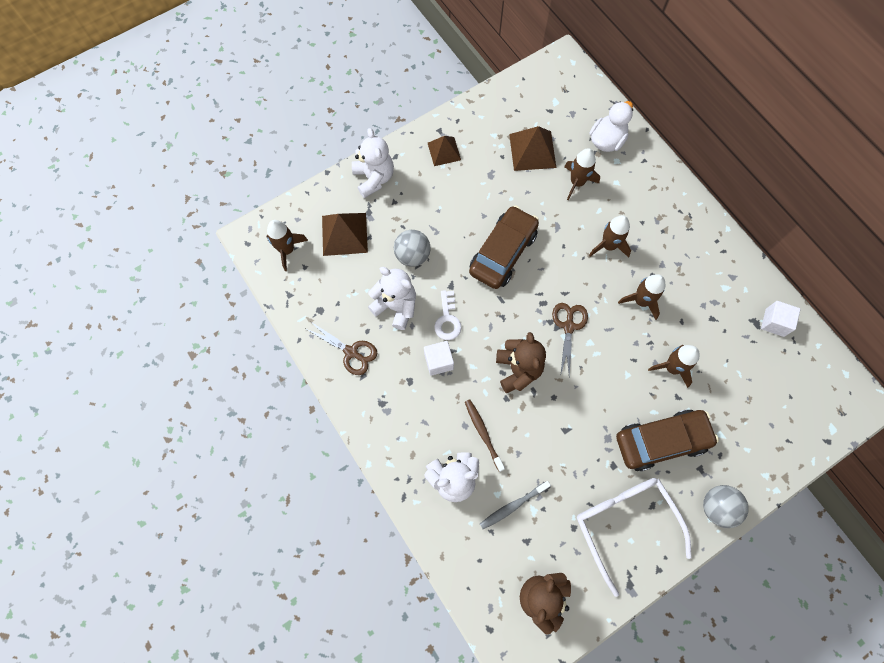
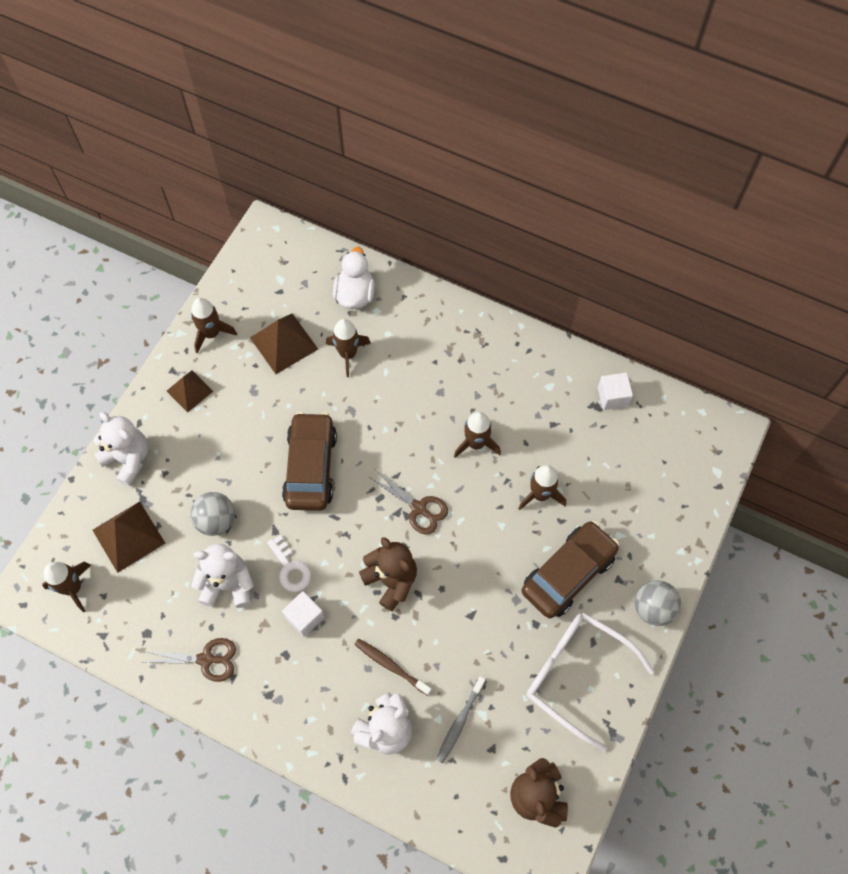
camera: 30 degrees left, 5 degrees down
brown scissors [552,303,588,376] -> brown scissors turned 150 degrees clockwise [368,469,448,535]
brown rocket [589,215,631,258] -> brown rocket moved to [191,298,237,354]

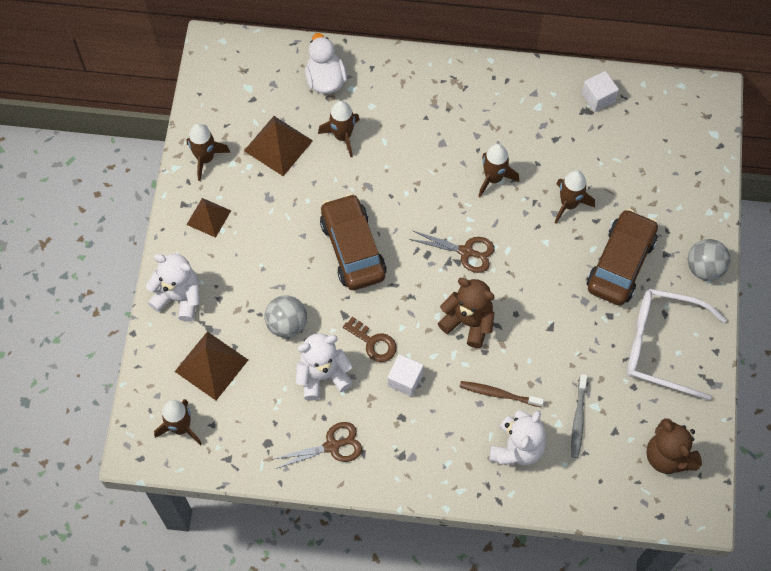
camera: 20 degrees left, 0 degrees up
white key [267,535,311,592] -> brown key [343,317,396,362]

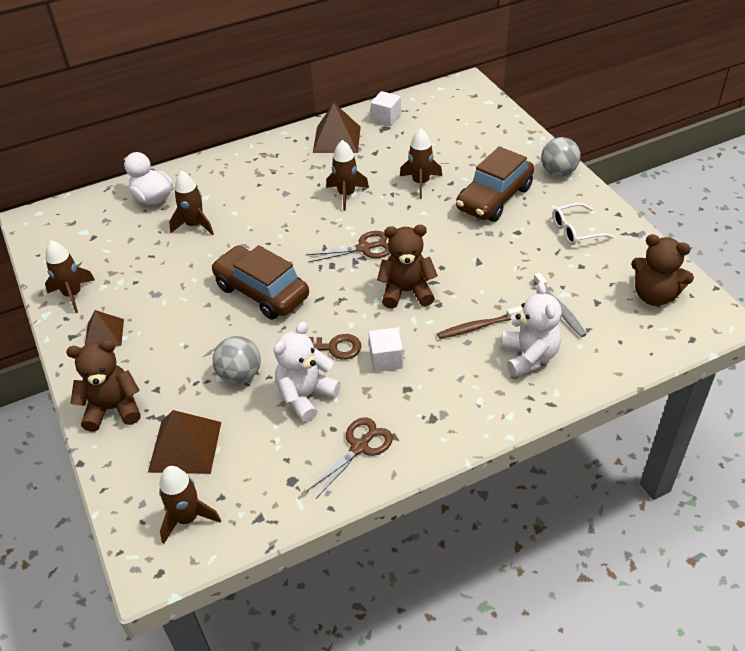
camera: 30 degrees left, 20 degrees down
white teddy bear [146,254,200,322] -> brown teddy bear [66,340,141,432]
brown pyramid [244,116,313,176] -> brown pyramid moved to [313,103,361,153]
brown car [587,209,658,306] -> brown car turned 135 degrees counterclockwise [456,146,534,222]
white glasses [627,289,727,400] -> white glasses [553,203,615,245], size x0.55

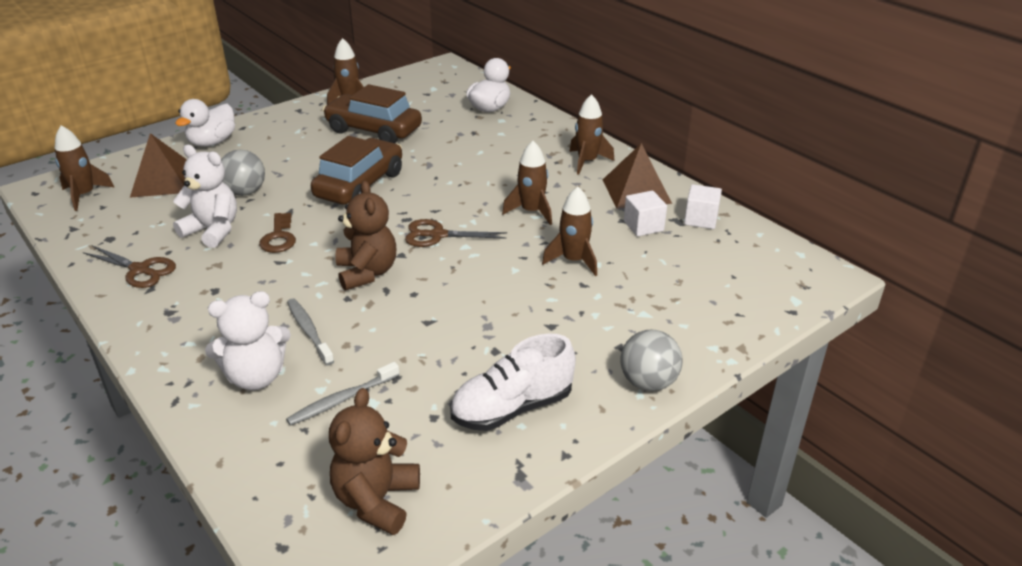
camera: 75 degrees right, 10 degrees down
brown teddy bear [66,340,141,432] -> white duck [175,99,235,147]
brown pyramid [85,310,124,346] -> none
brown rocket [169,171,214,235] -> brown rocket moved to [569,94,615,175]
brown scissors [306,231,390,262] -> brown scissors turned 120 degrees clockwise [405,219,507,247]
white cube [369,327,403,372] -> white cube moved to [624,190,667,236]
brown toothbrush [437,306,523,339] -> grey toothbrush [287,298,334,365]
brown car [456,146,534,222] -> brown car moved to [323,84,422,143]
white glasses [553,203,615,245] -> white shoe [450,333,576,431]

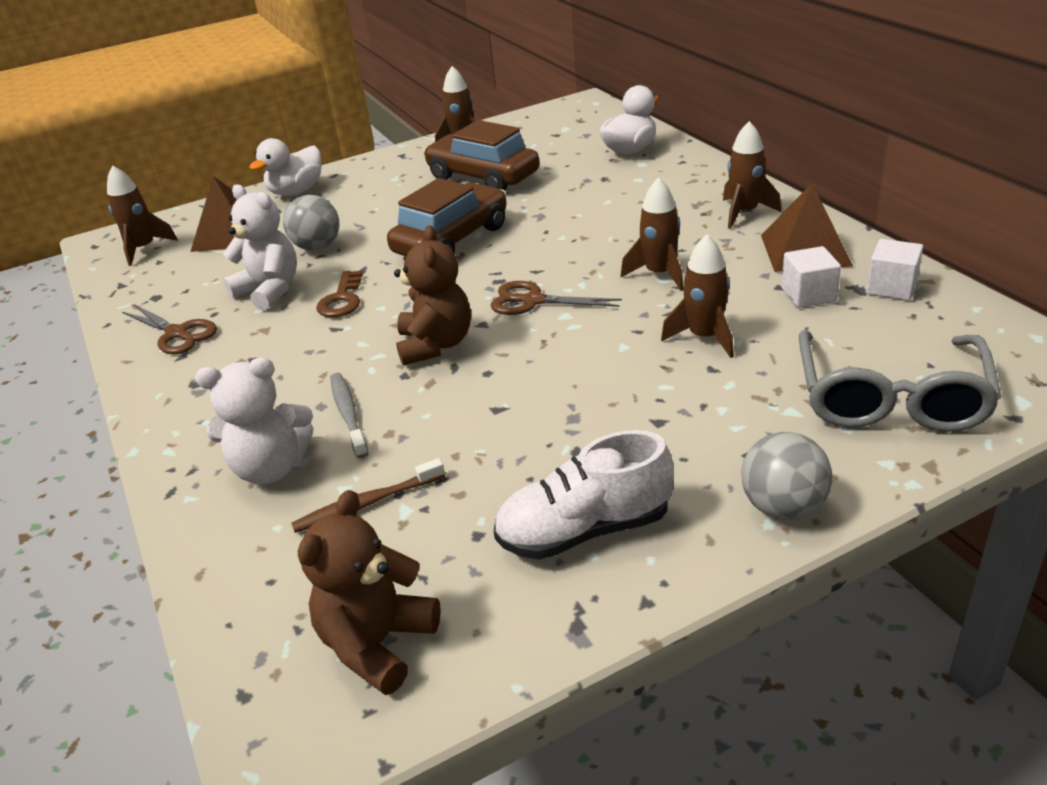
camera: 15 degrees right, 0 degrees up
grey toothbrush [286,362,400,426] -> brown toothbrush [291,458,445,533]
none -> grey glasses [799,330,1002,432]

